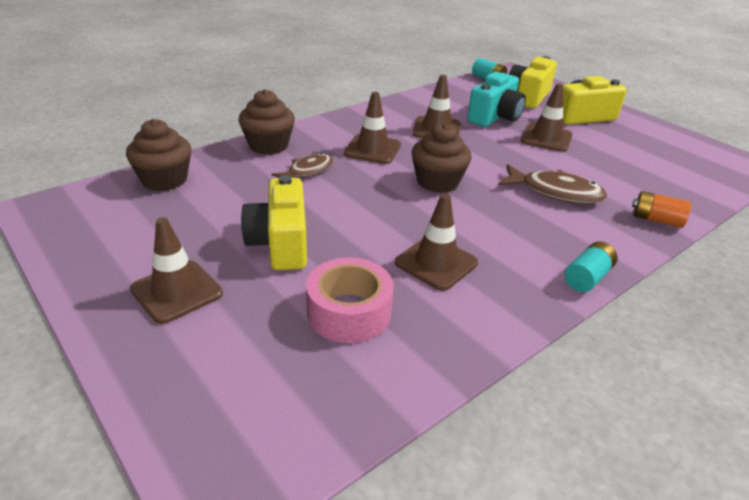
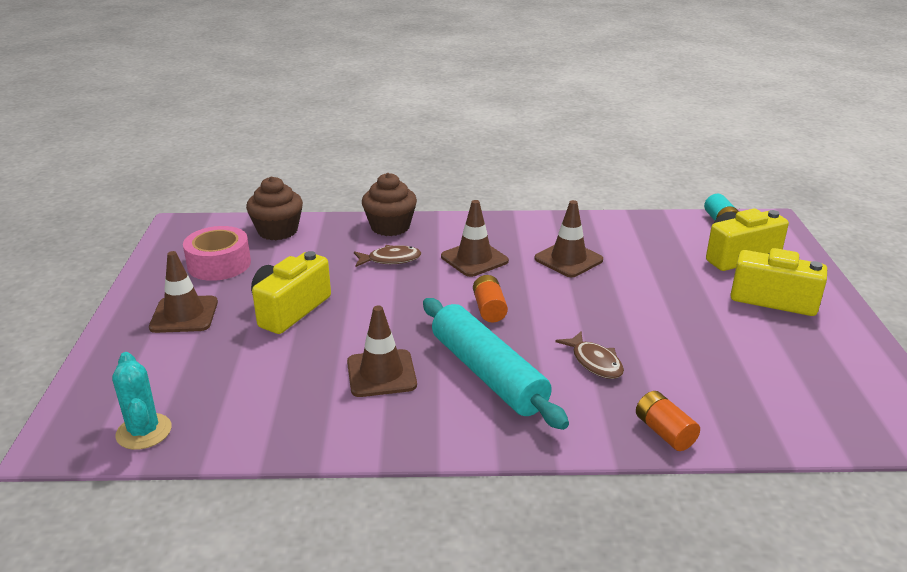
camera: 40 degrees right, 5 degrees down
pink tape [306,258,394,343] -> pink tape moved to [183,226,251,281]
brown cupcake [412,123,472,193] -> orange battery [473,275,508,323]
turquoise camera [467,72,526,127] -> none
brown fish [498,164,607,204] -> brown fish [555,331,624,379], size x0.66
brown traffic cone [521,84,572,152] -> none
turquoise battery [565,242,618,292] -> none
none -> turquoise cactus [112,352,172,450]
none -> turquoise rolling pin [423,298,569,430]

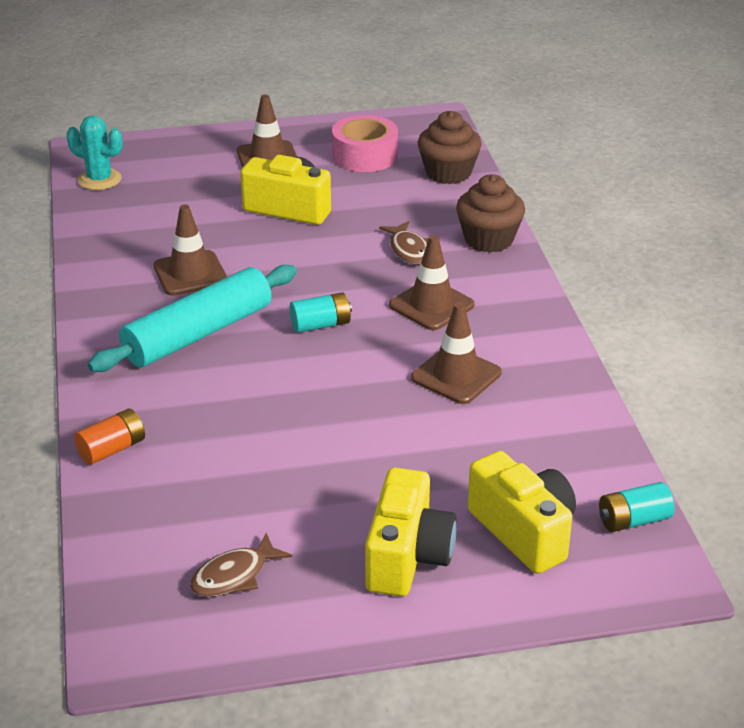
camera: 80 degrees right, 5 degrees up
turquoise cactus [112,352,172,450] -> turquoise cactus turned 60 degrees clockwise [66,116,123,190]
orange battery [473,275,508,323] -> turquoise battery [290,292,352,333]
brown fish [555,331,624,379] -> brown fish moved to [190,533,292,597]

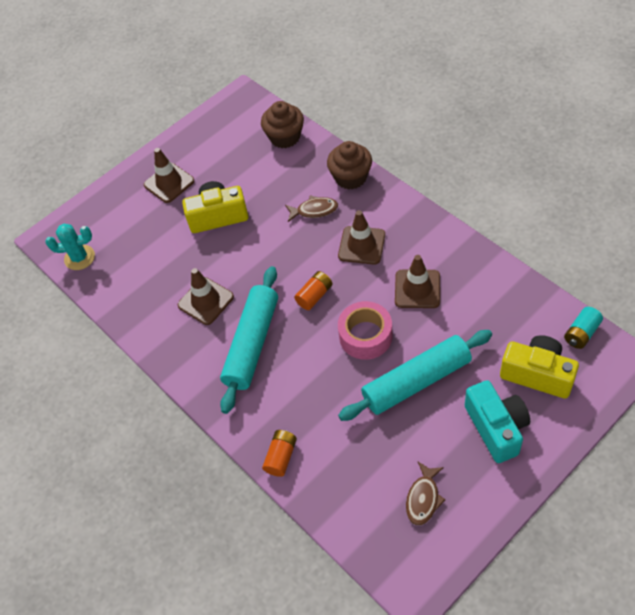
camera: 25 degrees left, 20 degrees up
turquoise battery [290,292,352,333] -> orange battery [294,271,332,310]
pink tape [332,115,398,172] -> pink tape moved to [338,301,392,360]
yellow camera [365,468,457,596] -> turquoise camera [465,380,530,463]
brown fish [379,221,428,265] -> brown fish turned 45 degrees counterclockwise [285,195,338,222]
none -> turquoise rolling pin [338,330,492,421]

